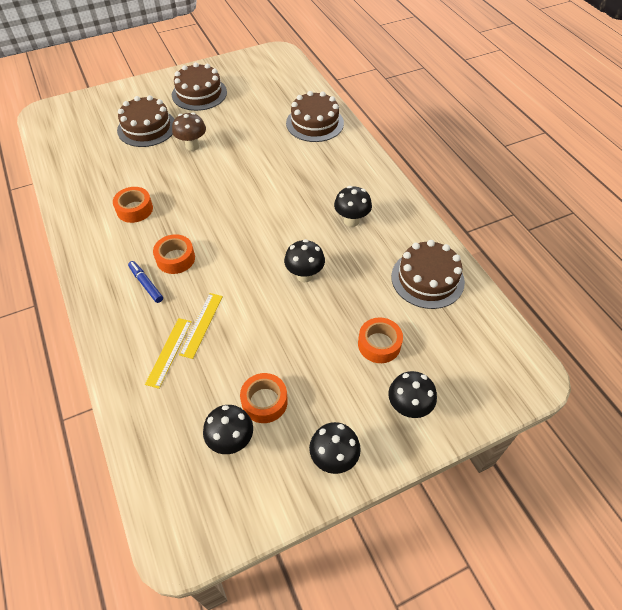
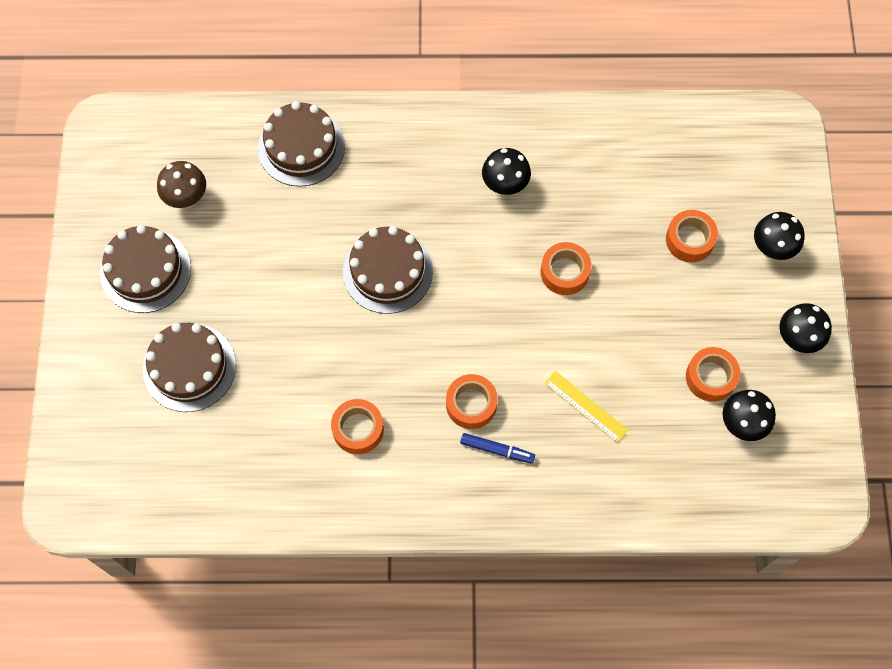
camera: 65 degrees left, 15 degrees up
blue marker [128,261,163,303] -> blue marker turned 150 degrees counterclockwise [460,433,535,464]
yellow ruler [145,318,192,389] -> none
brown mushroom [172,112,206,151] -> brown mushroom moved to [157,161,206,208]
black mushroom [284,239,325,282] -> orange tape [541,242,591,295]
brown cake [391,240,465,309] -> brown cake moved to [343,226,433,314]

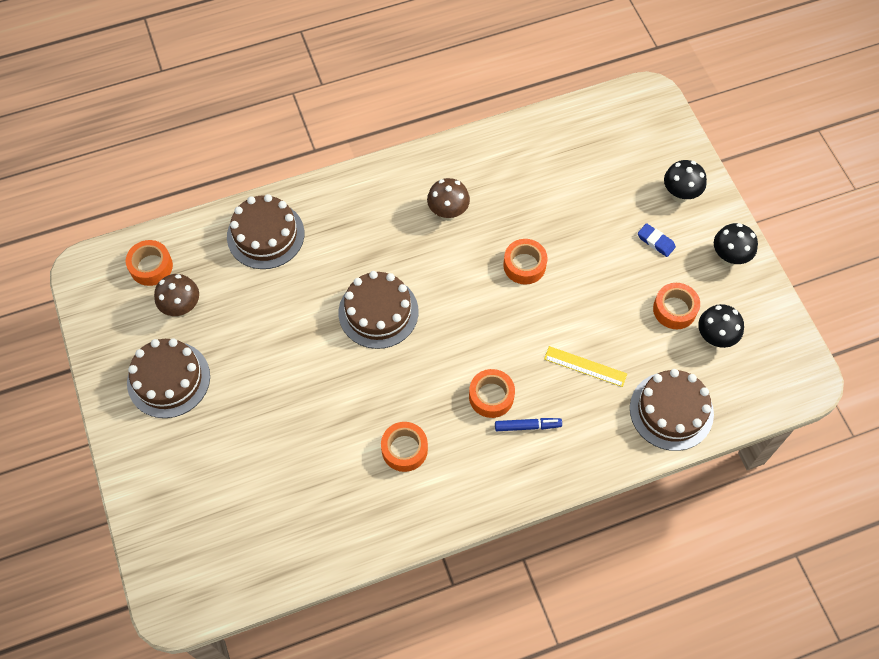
camera: 20 degrees left, 5 degrees down
brown cake [143,323,236,412] -> brown cake moved to [630,369,714,451]
black mushroom [482,148,531,195] -> brown mushroom [427,178,470,221]
orange tape [666,210,718,262] -> orange tape moved to [126,240,173,286]
none -> blue eraser [638,223,676,257]

